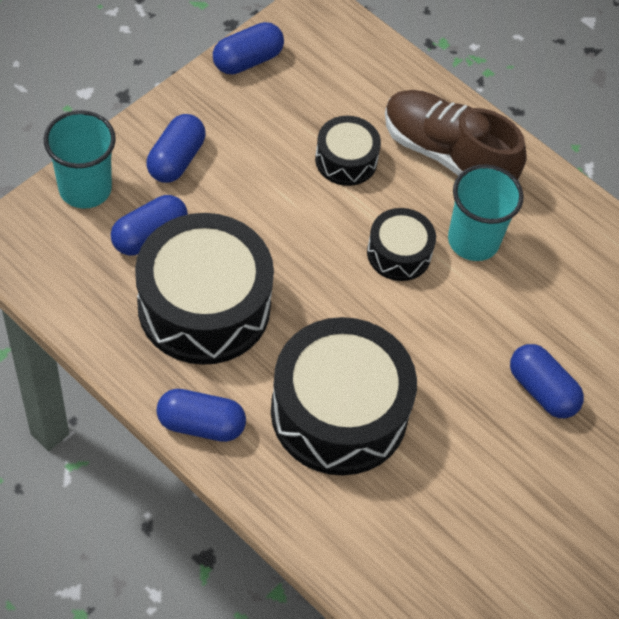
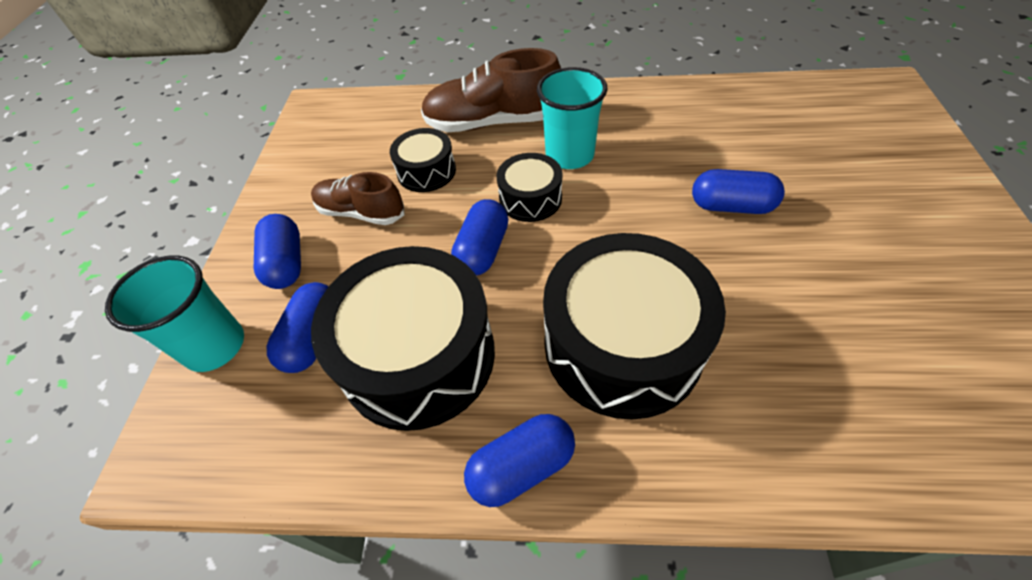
camera: 30 degrees left, 5 degrees down
blue capsule [213,22,284,74] -> blue capsule moved to [451,199,508,276]
none -> brown shoe [311,172,405,225]

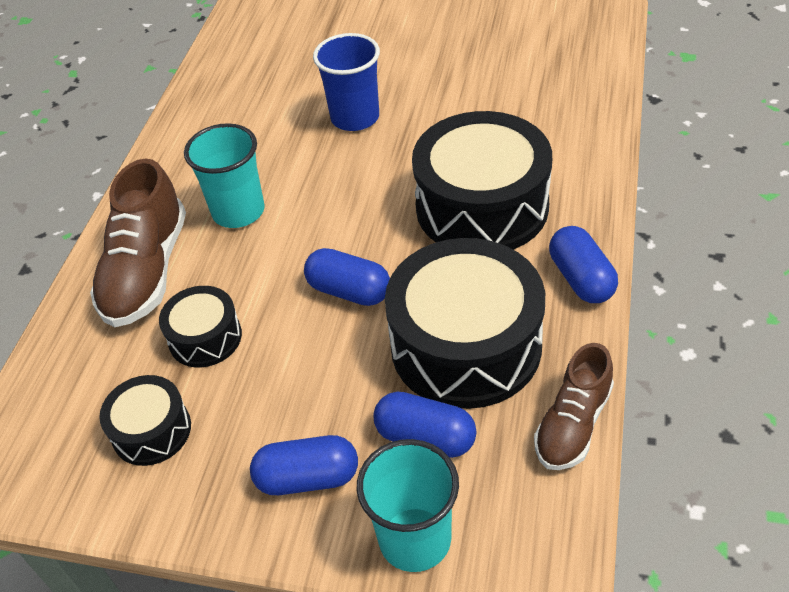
camera: 80 degrees left, 5 degrees down
brown shoe [311,172,405,225] -> brown shoe moved to [534,343,614,470]
black drum [496,153,562,222] -> black drum moved to [99,375,191,466]
blue capsule [692,169,785,214] -> blue cup [313,33,380,131]

